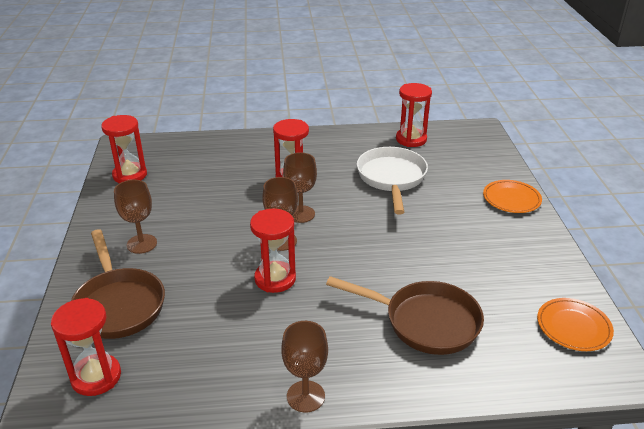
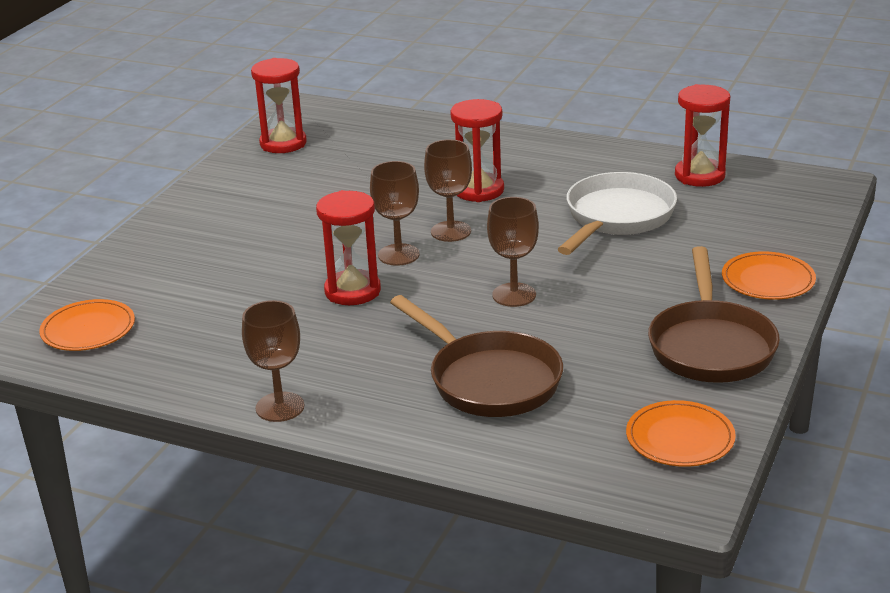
camera: 30 degrees right, 5 degrees down
red hourglass [51,298,121,396] -> orange plate [39,299,135,351]
brown pan [71,229,165,339] -> brown pan moved to [648,246,780,383]
brown goblet [114,180,157,254] -> brown goblet moved to [487,197,539,307]

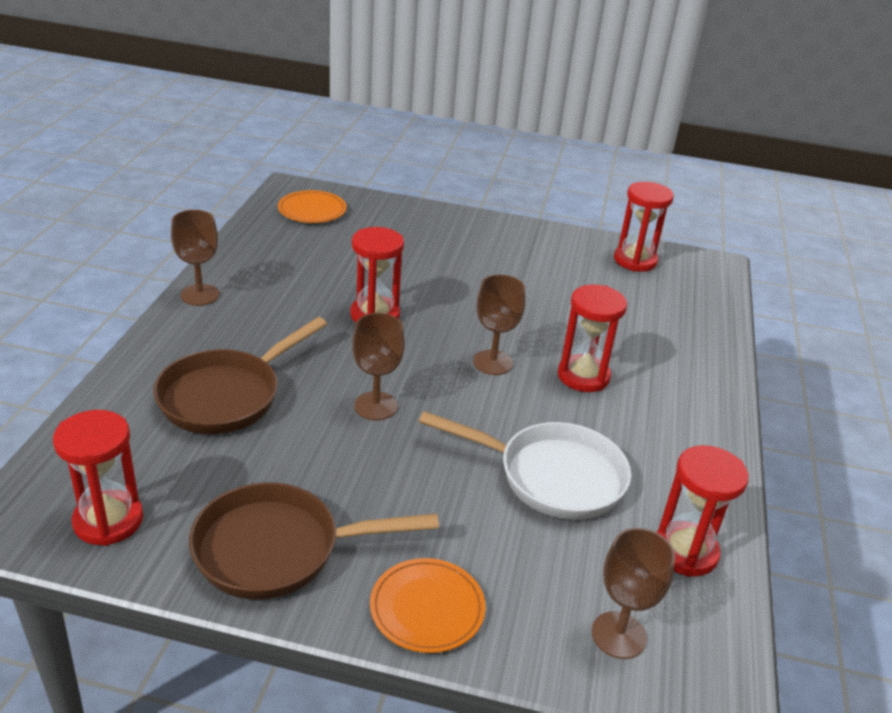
camera: 75 degrees right, 5 degrees up
brown goblet [370,161,420,266] -> brown goblet moved to [592,528,675,659]
orange plate [626,400,736,467] -> red hourglass [53,410,143,546]

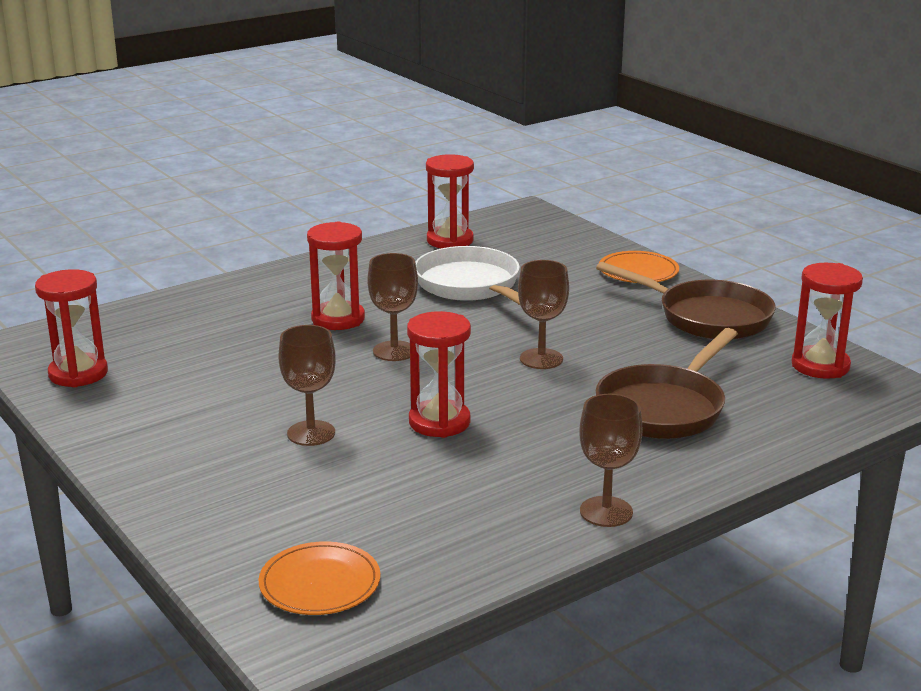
camera: 135 degrees left, 10 degrees down
brown pan [153,317,327,434] -> brown pan turned 135 degrees clockwise [596,328,738,439]
brown goblet [592,528,675,659] -> brown goblet moved to [278,325,336,446]

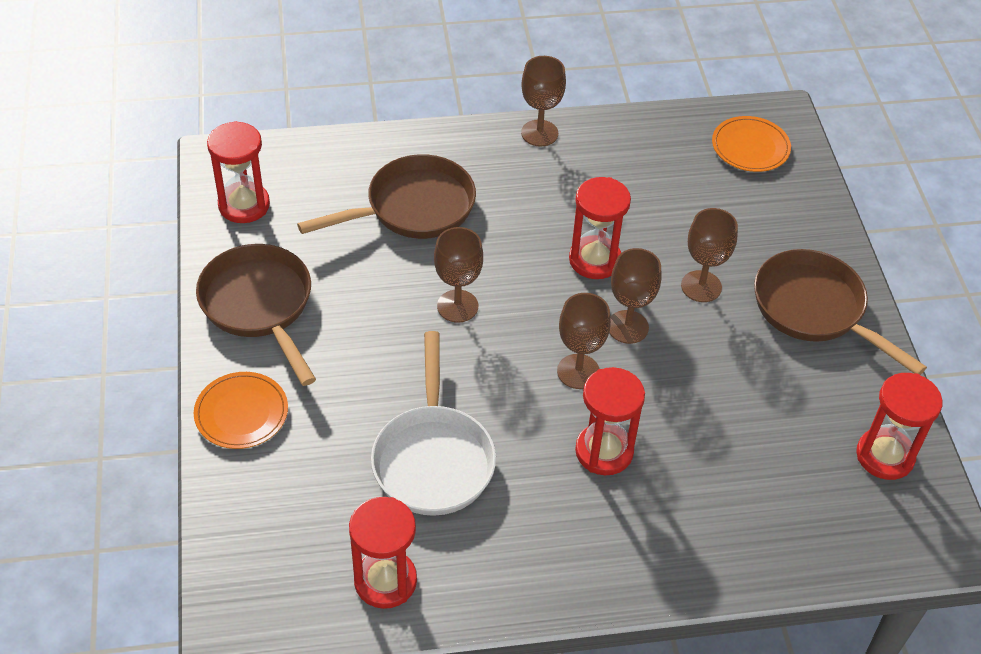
camera: 155 degrees left, 25 degrees up
none -> brown goblet [609,248,662,344]
none -> brown pan [754,249,927,375]

